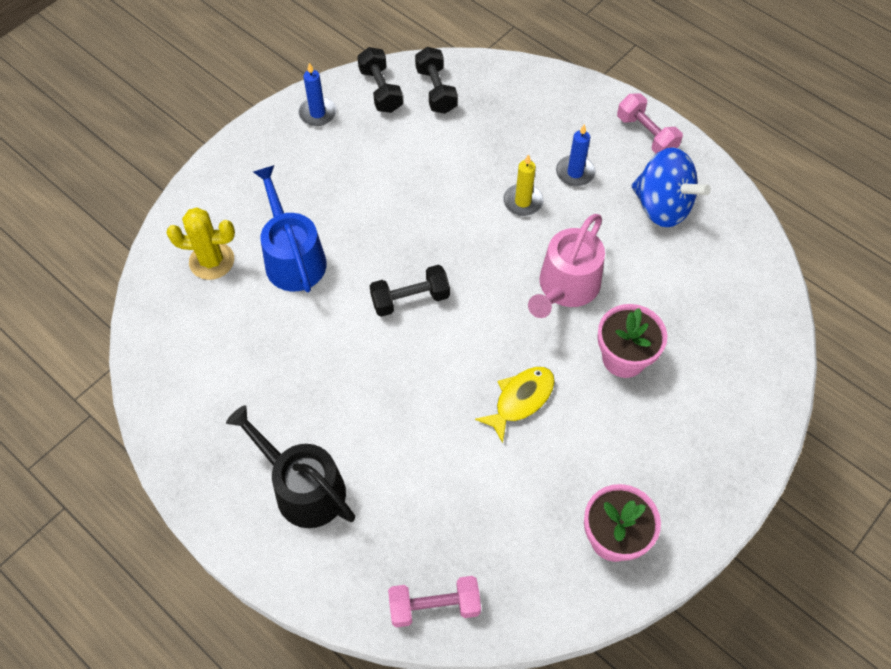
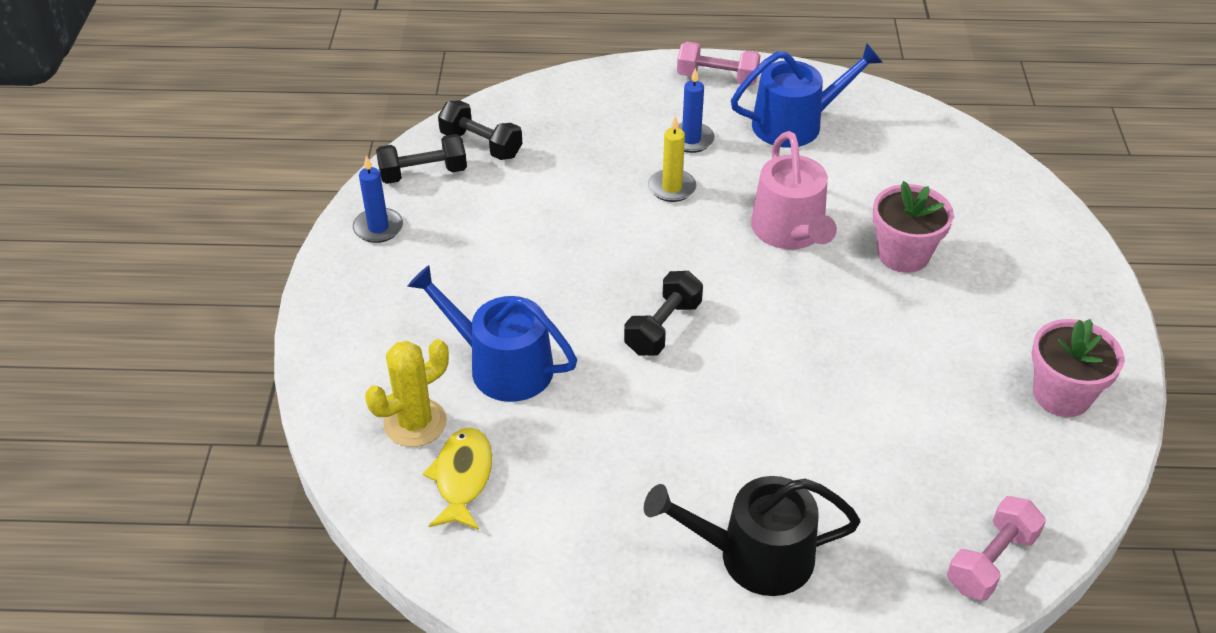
camera: 40 degrees left, 15 degrees down
black dumbbell [357,47,403,113] -> black dumbbell turned 45 degrees counterclockwise [376,134,467,184]
yellow fish [475,367,555,443] -> yellow fish moved to [423,427,492,530]
blue spinning top [632,147,711,228] -> blue watering can [731,43,883,148]

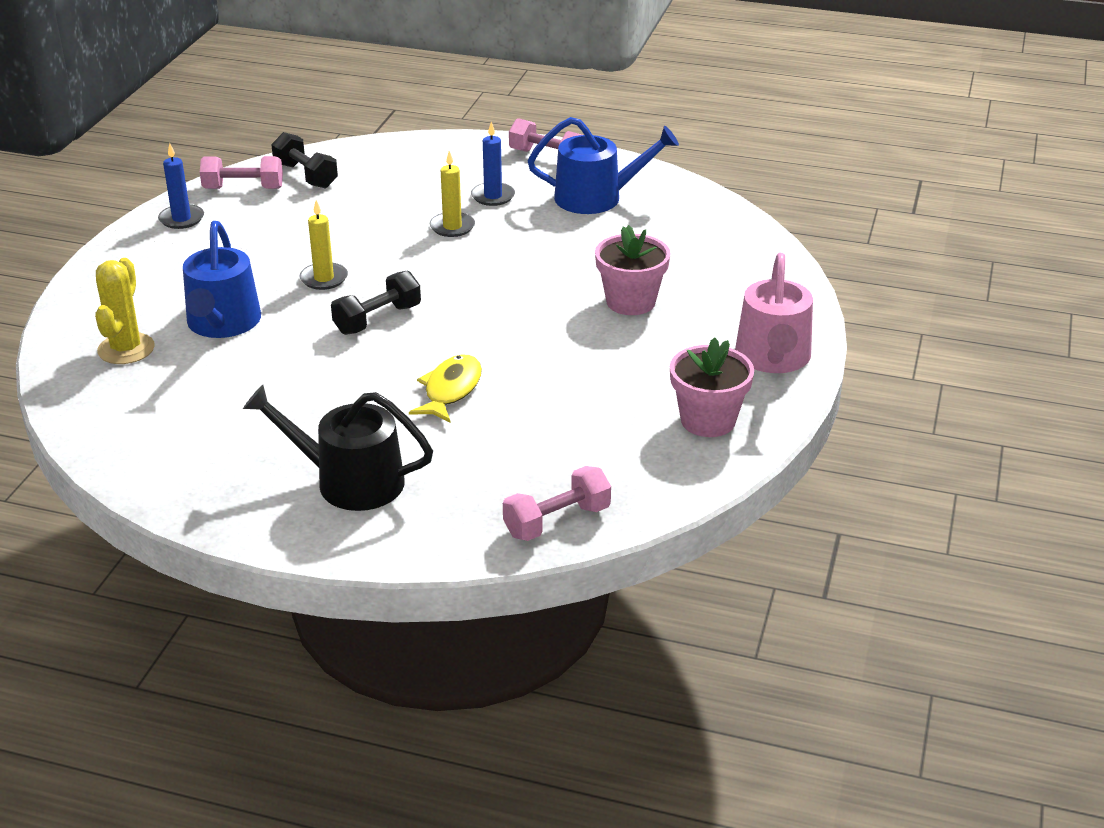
camera: 15 degrees right, 10 degrees down
yellow cactus [365,339,449,447] -> yellow cactus turned 60 degrees counterclockwise [95,258,155,364]
black dumbbell [376,134,467,184] -> pink dumbbell [200,156,283,189]
blue watering can [407,265,577,402] -> blue watering can turned 135 degrees counterclockwise [183,221,261,338]
yellow fish [423,427,492,530] -> yellow fish moved to [409,355,482,423]
pink watering can [751,131,837,249] -> pink watering can moved to [735,253,813,373]
none -> yellow candle [300,200,348,290]

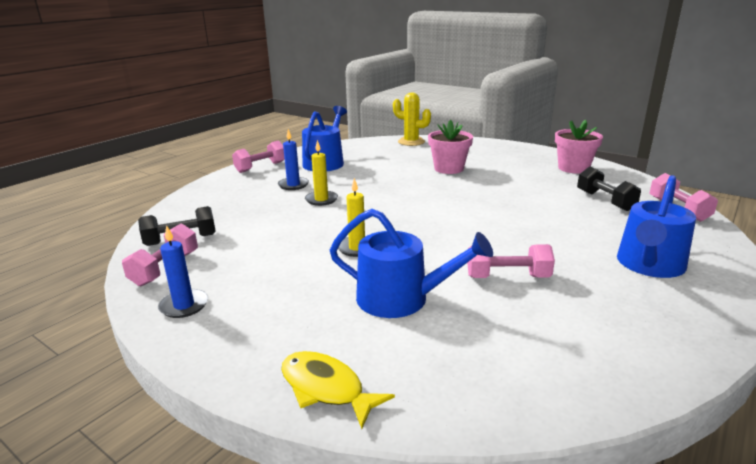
camera: 70 degrees left, 10 degrees down
yellow cactus [95,258,155,364] -> yellow cactus moved to [393,93,431,146]
black watering can [243,385,433,511] -> blue watering can [617,175,696,278]
black dumbbell [331,271,421,335] -> black dumbbell moved to [577,167,641,211]
yellow fish [409,355,482,423] -> yellow fish moved to [281,351,395,429]
pink watering can [735,253,813,373] -> none
none -> pink dumbbell [467,244,555,278]

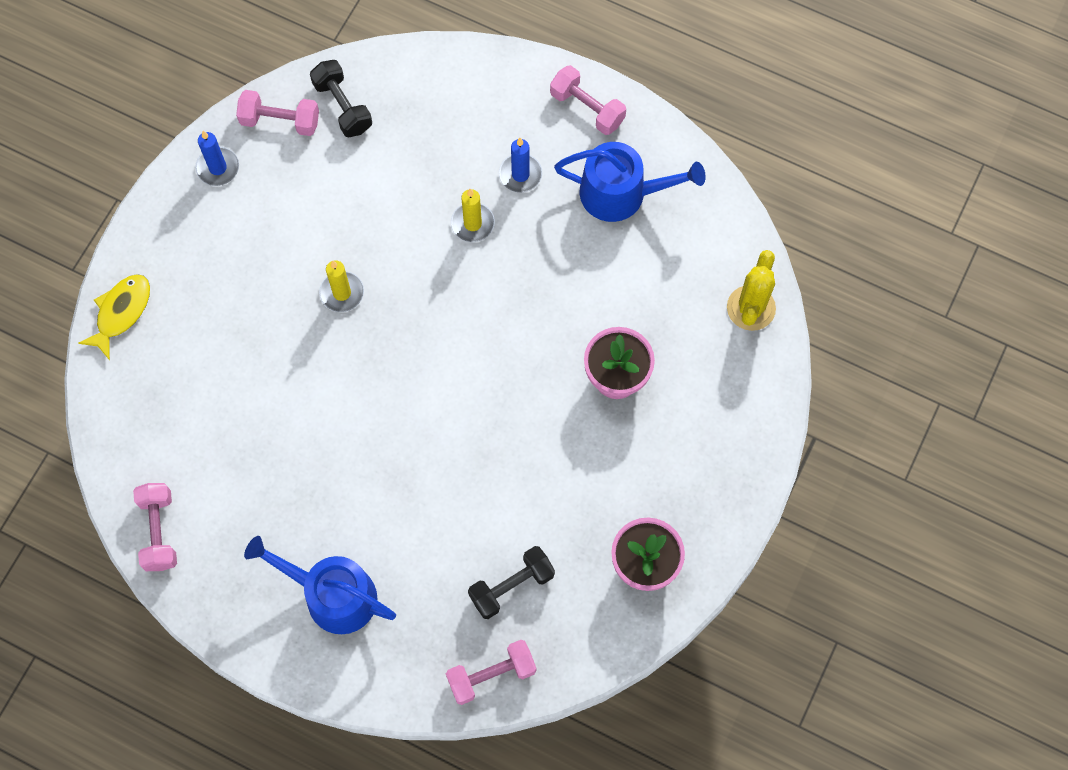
camera: 80 degrees right, 45 degrees up
blue watering can [330,209,493,318] -> none
pink dumbbell [467,244,555,278] -> pink dumbbell moved to [133,483,177,571]

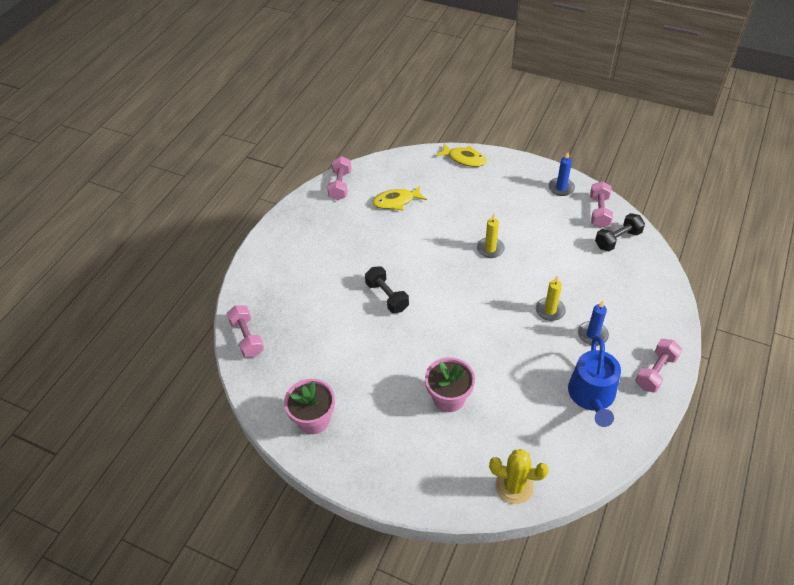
camera: 90 degrees right, 20 degrees down
pink dumbbell [133,483,177,571] -> pink dumbbell turned 75 degrees counterclockwise [327,156,351,200]
blue watering can [244,536,396,634] -> none
black dumbbell [468,546,555,619] -> black dumbbell moved to [365,266,409,313]
none -> yellow fish [372,185,427,210]

